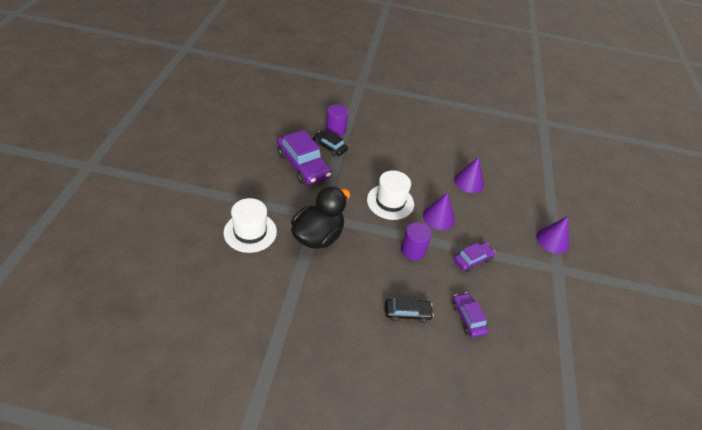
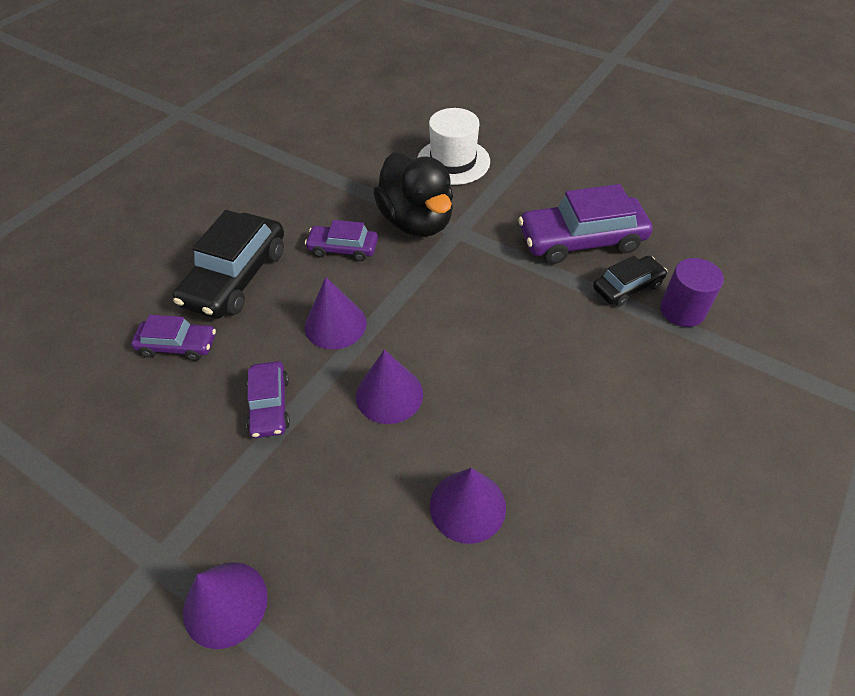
camera: 120 degrees right, 5 degrees up
white hat [367,170,414,220] -> none
black car [385,296,434,323] -> black car [173,210,284,319], size x1.80
purple cylinder [401,222,432,260] -> purple cone [305,277,367,350]
none -> purple car [305,220,378,261]

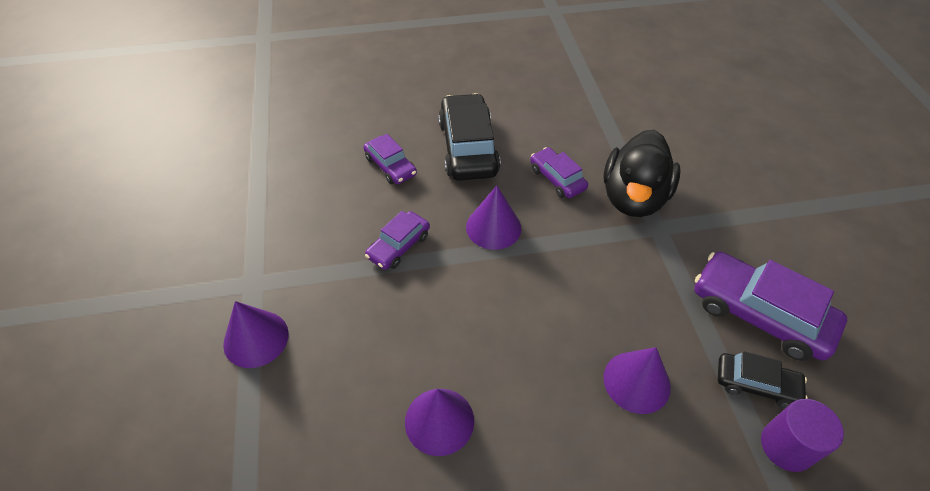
camera: 45 degrees right, 0 degrees up
black car [173,210,284,319] -> black car turned 105 degrees clockwise [438,93,501,181]
purple cone [356,350,423,424] -> purple cone moved to [603,347,671,414]
white hat [417,108,490,185] -> none

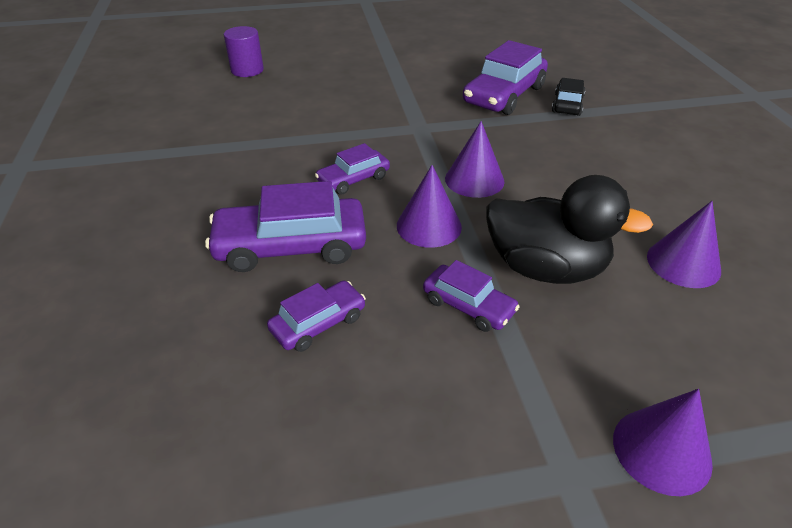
camera: 90 degrees left, 10 degrees down
black car [438,93,501,181] -> purple car [205,181,366,272]
purple cone [603,347,671,414] -> purple cone moved to [445,121,505,198]
black duck [604,130,681,217] -> black duck moved to [486,175,653,284]
purple cylinder [761,399,844,472] -> purple cylinder moved to [224,26,264,77]

